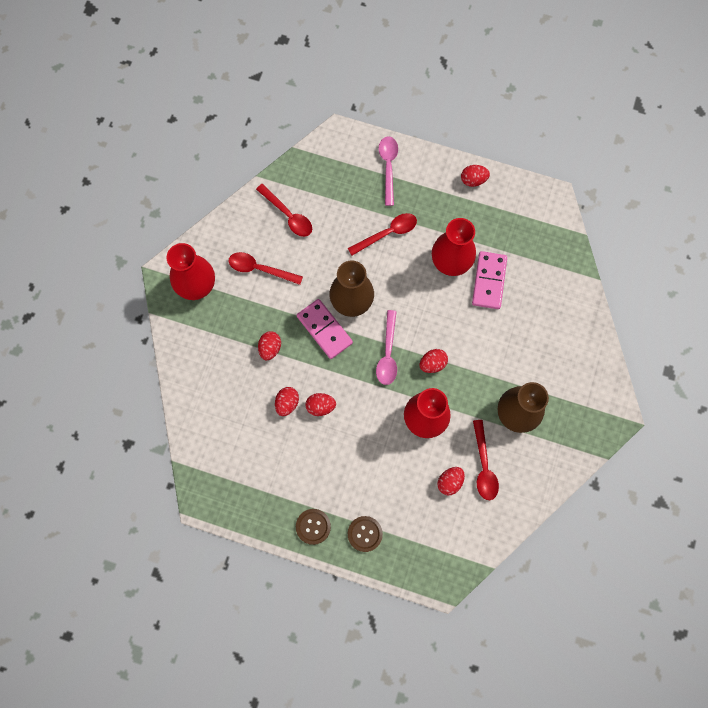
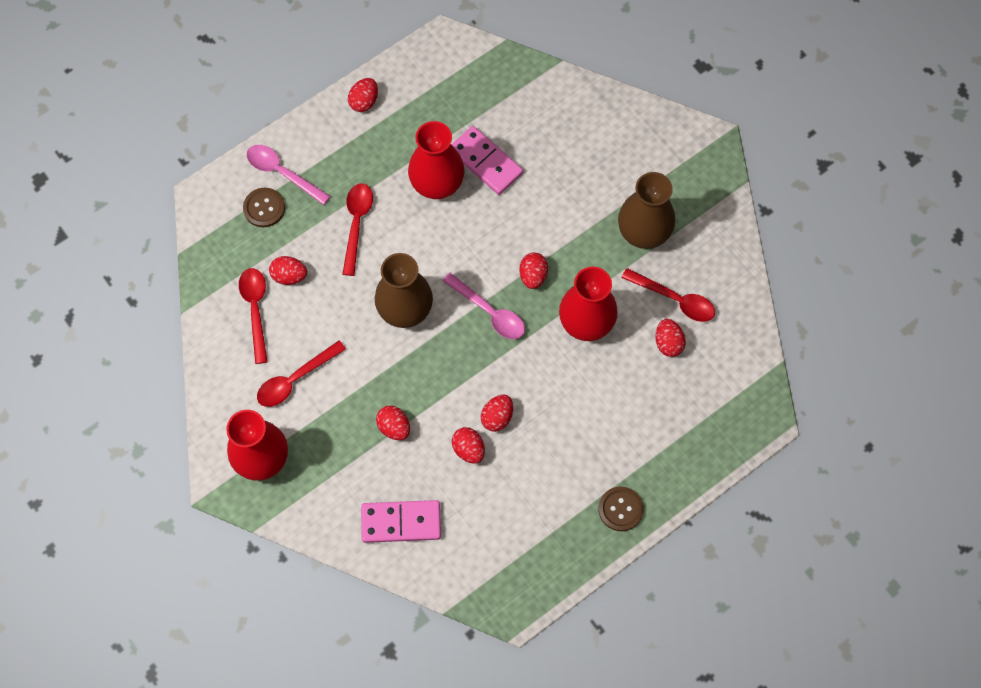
camera: 55 degrees left, 5 degrees down
red spoon [256,184,312,237] -> red spoon turned 90 degrees counterclockwise [239,268,268,364]
pink domino [297,299,353,359] -> pink domino moved to [361,500,441,543]
brown button [348,516,383,552] -> brown button moved to [243,188,285,227]
none -> red egg [269,256,307,285]

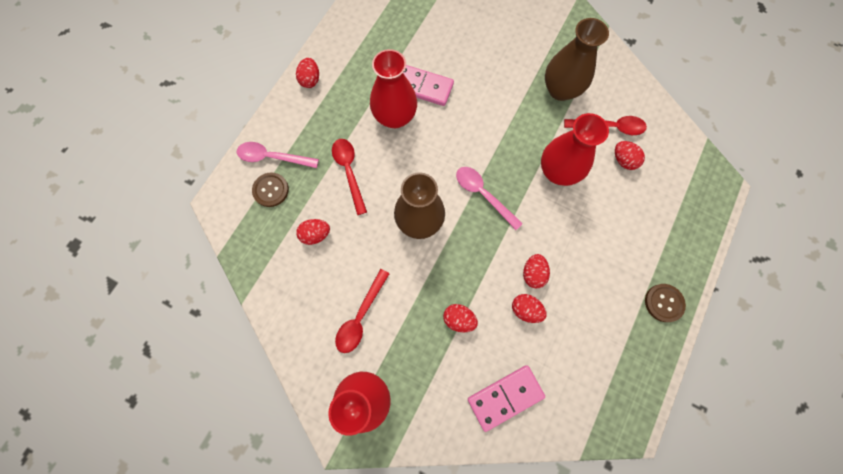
camera: 25 degrees left, 5 degrees up
red spoon [239,268,268,364] -> none
pink spoon [442,273,525,339] -> pink spoon turned 150 degrees counterclockwise [456,167,523,230]
red egg [519,252,548,289] -> none

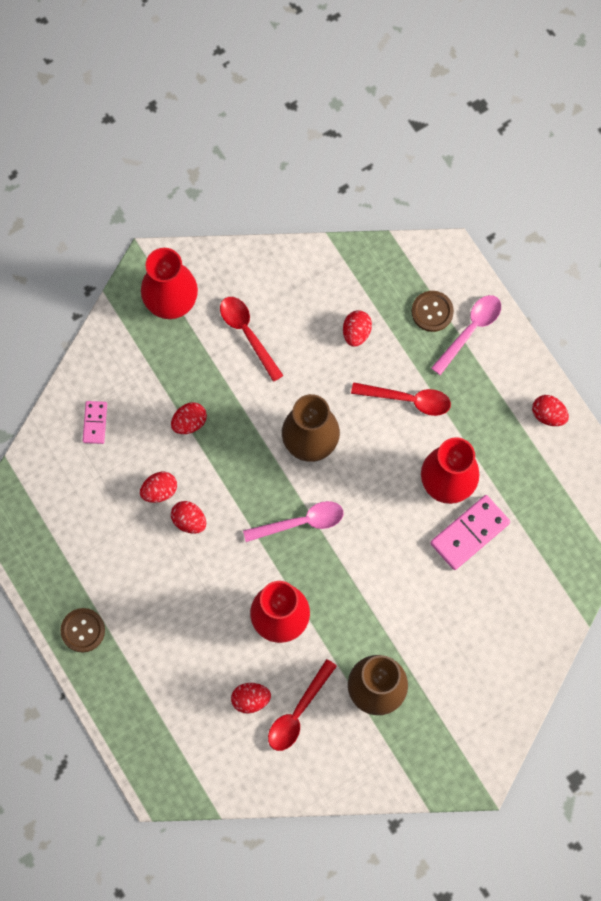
camera: 120 degrees right, 0 degrees up
pink domino [468,365,545,432] -> pink domino [83,401,107,444], size x0.58

